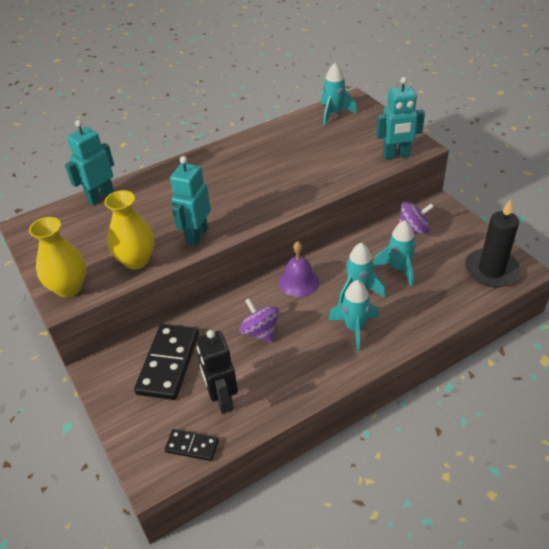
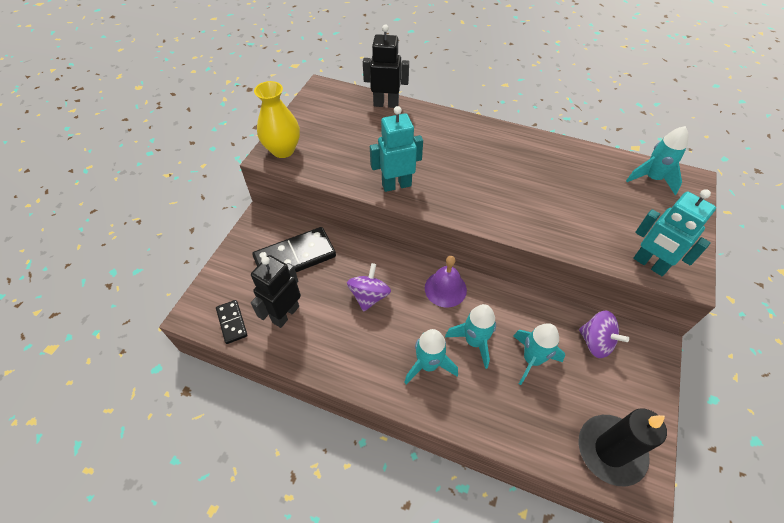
camera: 50 degrees right, 10 degrees up
turquoise robot [65,120,114,205] -> black robot [363,24,409,108]
yellow vase [104,190,155,269] -> none

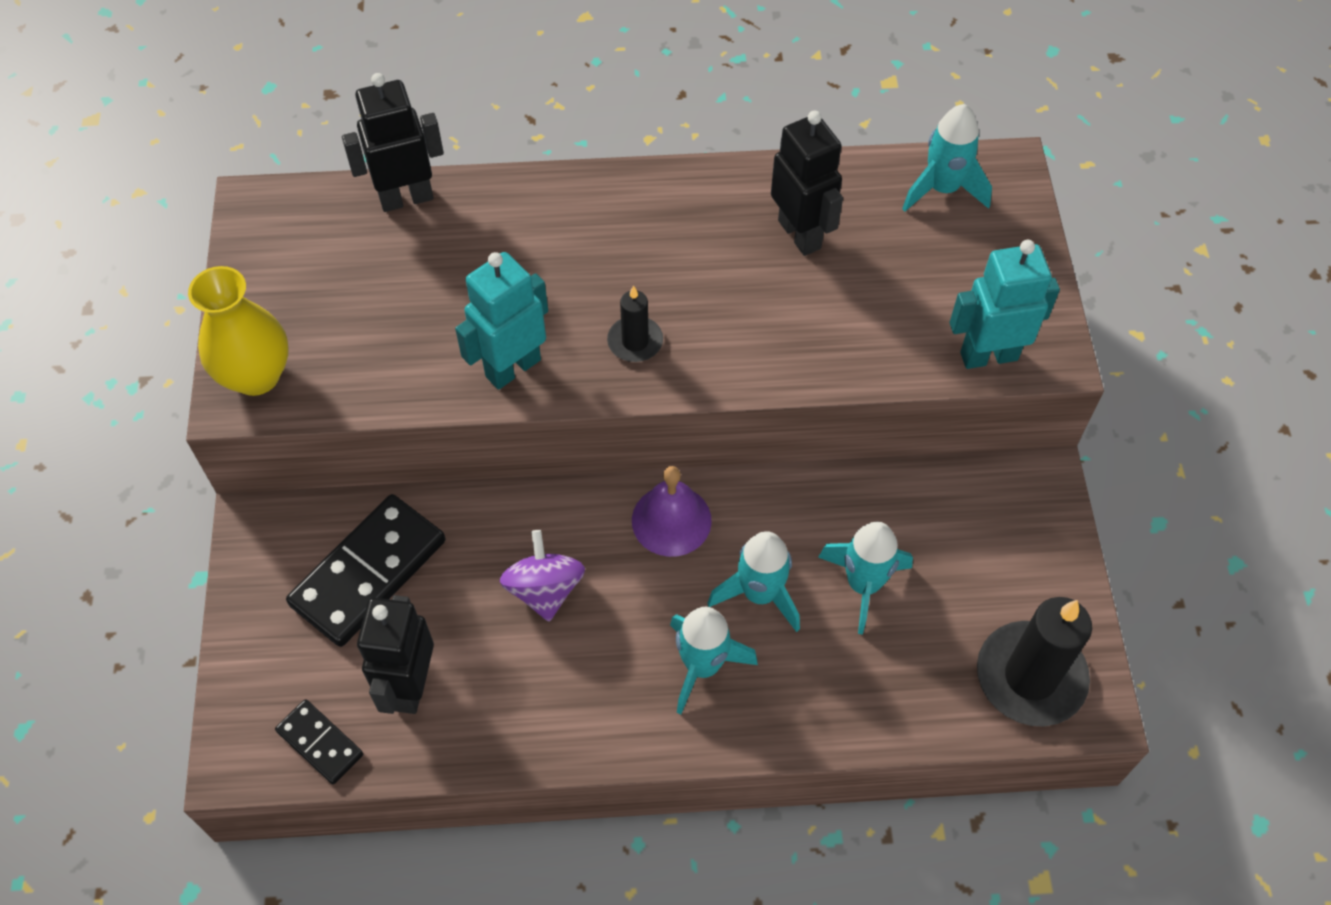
camera: 25 degrees left, 5 degrees up
purple spinning top [579,310,629,358] -> none
turquoise robot [633,189,716,276] -> turquoise robot turned 150 degrees clockwise [950,240,1060,369]
none -> black candle [607,285,663,362]
none -> black robot [771,111,843,256]

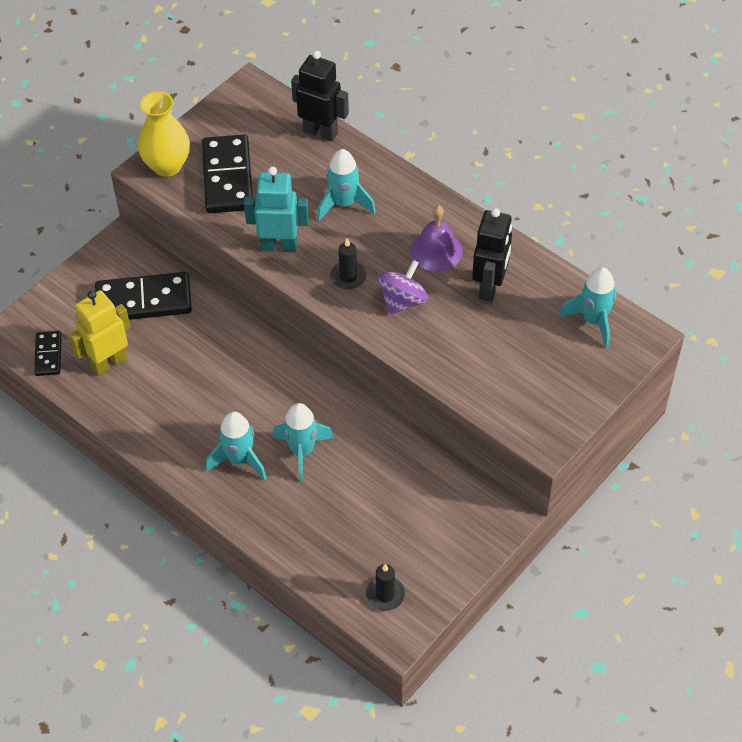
camera: 45 degrees right, 5 degrees down
black robot [357,595,434,714] -> yellow robot [69,290,131,376]
purple spinning top [499,530,585,622] -> purple spinning top moved to [378,260,428,316]
purple bell [632,466,712,557] -> purple bell moved to [411,205,463,272]
turquoise rocket [818,522,913,634] -> turquoise rocket moved to [317,149,376,221]
turquoise robot [950,240,1060,369] -> none
black candle [977,597,1092,726] -> black candle [366,564,405,611], size x0.52
none -> black domino [202,134,253,213]

